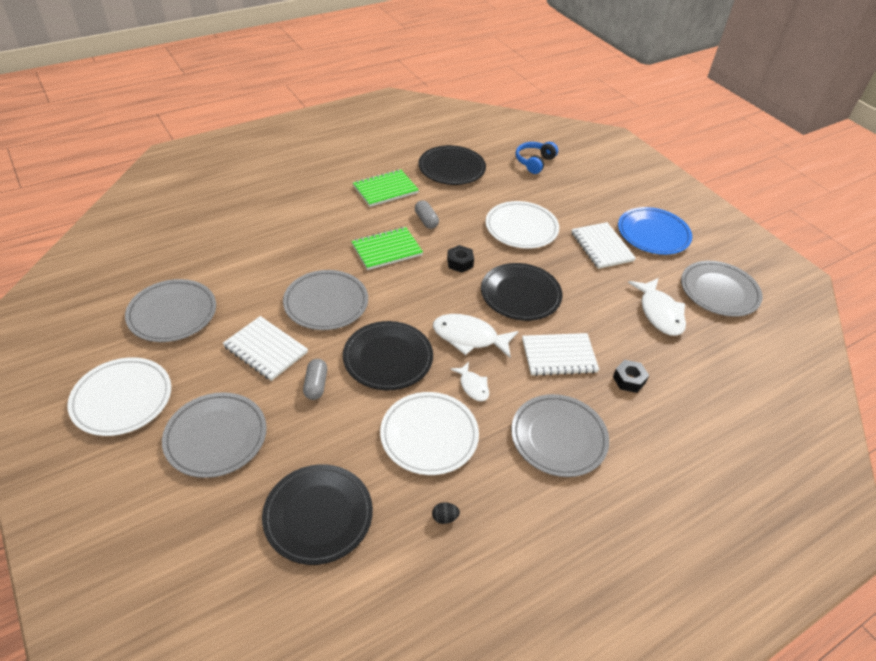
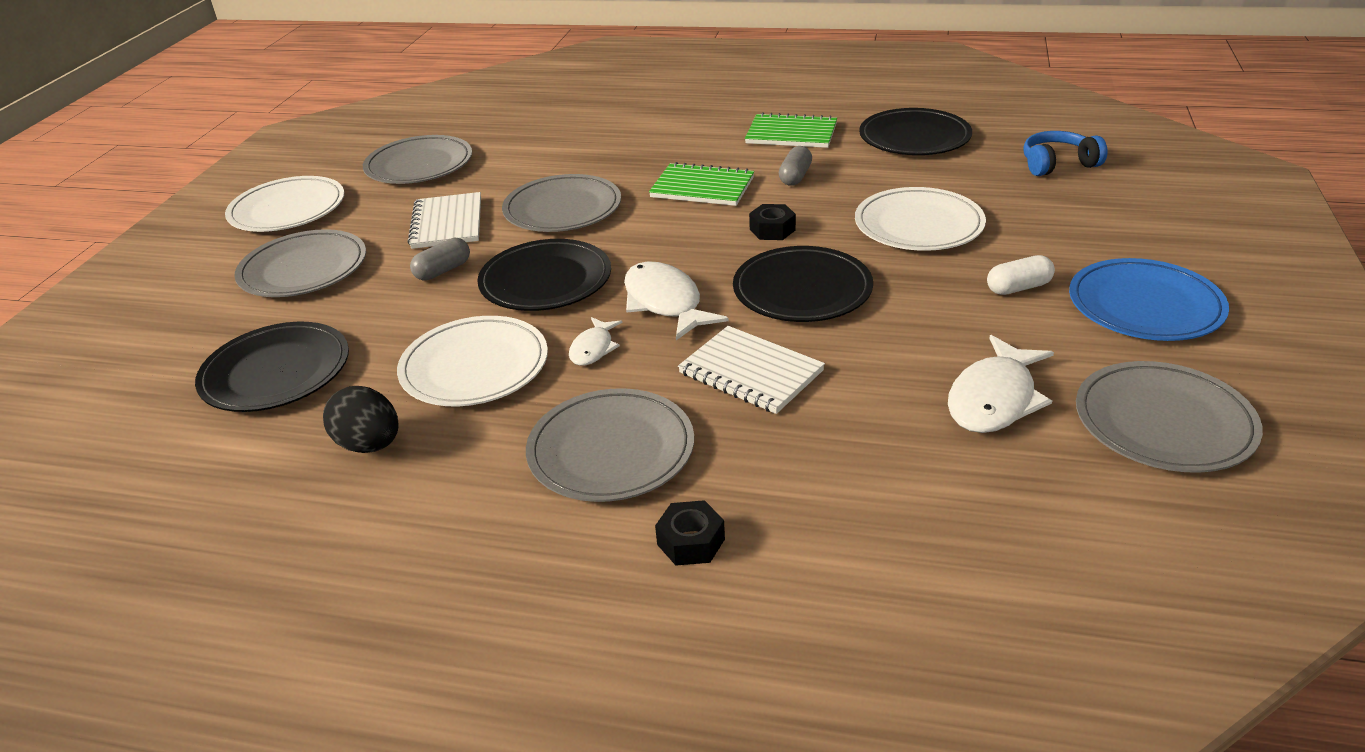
camera: 50 degrees right, 10 degrees down
black egg [432,502,460,524] -> black egg [323,386,399,453], size x2.06
white notebook [571,222,636,269] -> white capsule [987,255,1055,295]
black nut [613,360,649,393] -> black nut moved to [655,500,725,566]

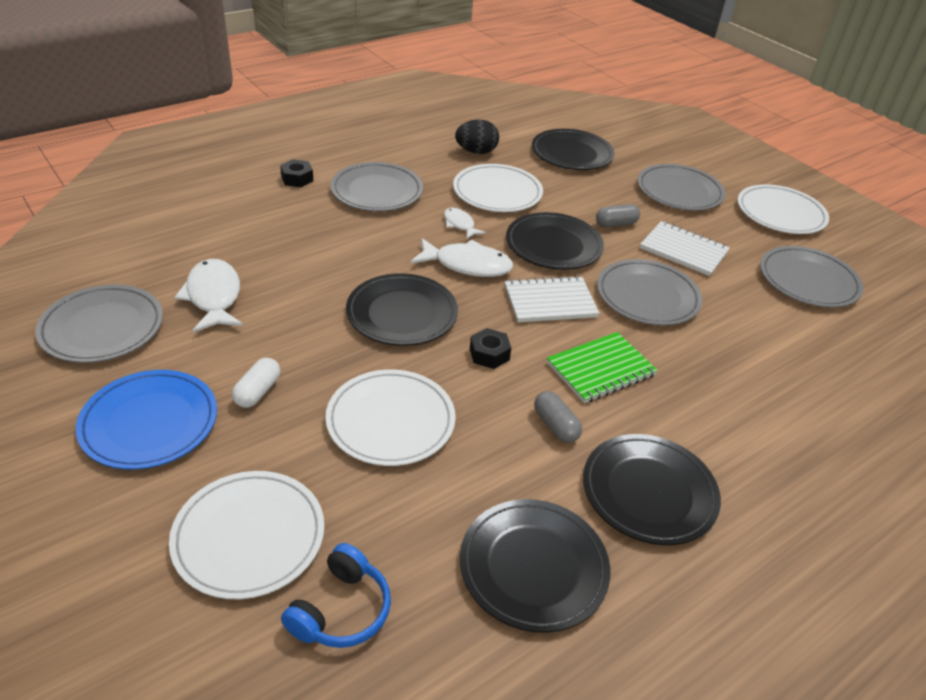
camera: 125 degrees right, 5 degrees up
grey capsule [410,238,470,281] -> grey capsule turned 75 degrees clockwise [596,204,640,228]
white notebook [678,326,825,414] -> white notebook moved to [504,276,599,322]
green notebook [745,112,837,148] -> black plate [583,434,721,545]
none -> white plate [169,471,324,599]

